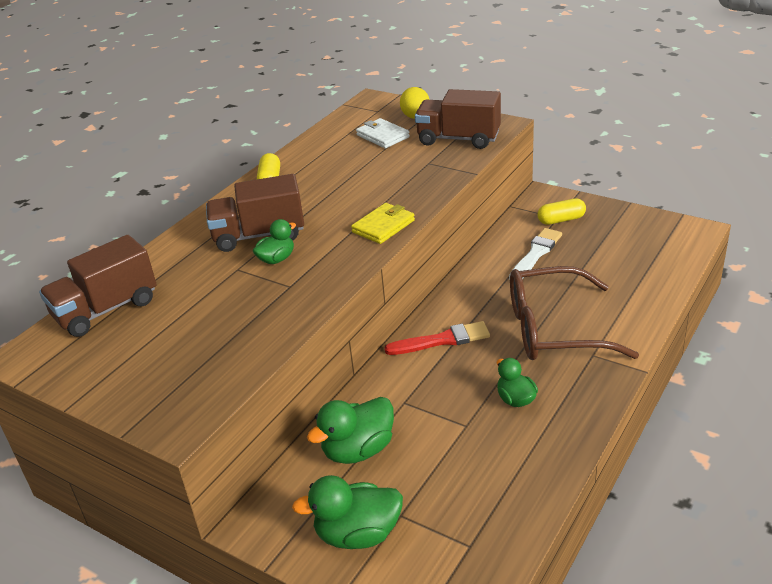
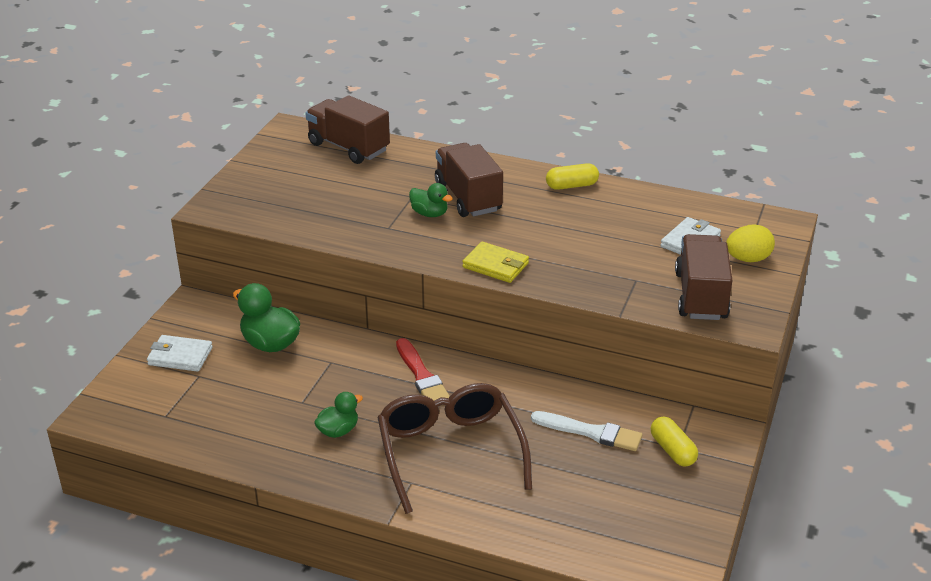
camera: 75 degrees right, 0 degrees up
green duck [292,475,403,549] -> white wallet [147,335,213,372]

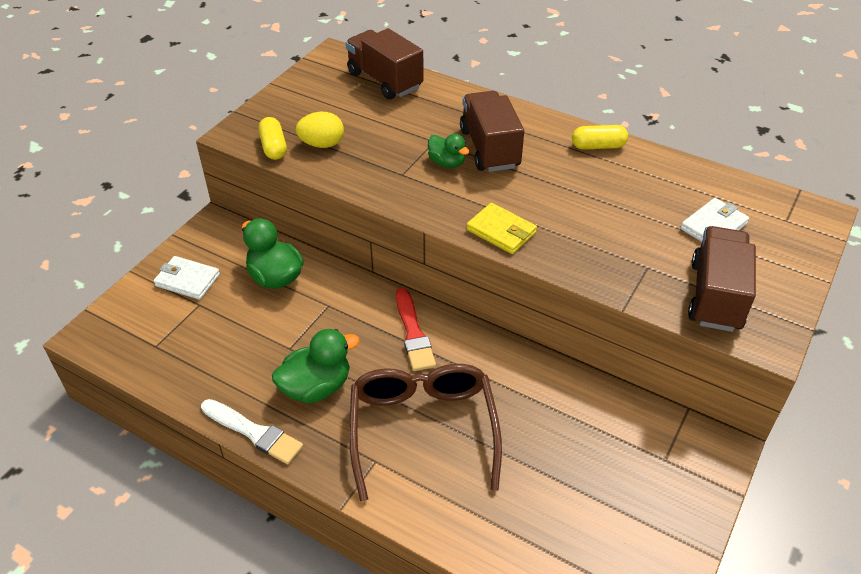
camera: 10 degrees right, 10 degrees up
green duck [314,392,363,438] -> green duck [272,329,360,403], size x1.62
white brush [531,411,642,451] -> white brush moved to [201,399,303,464]
yellow capsule [651,416,698,467] -> yellow capsule moved to [258,117,287,160]
yellow egg [726,224,775,262] -> yellow egg moved to [295,112,344,148]

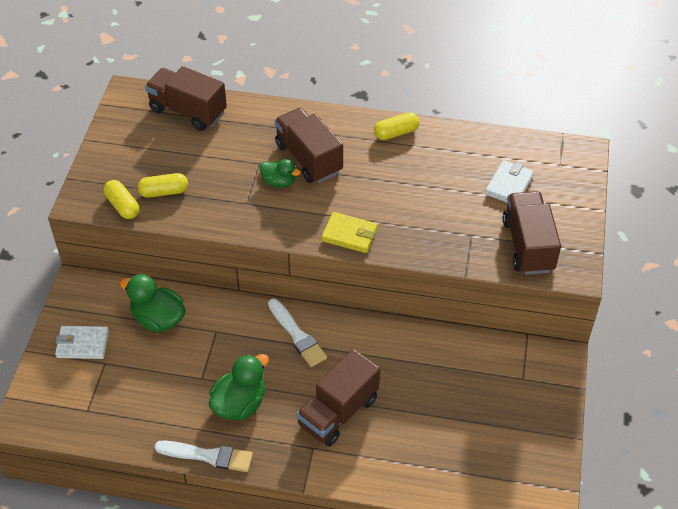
camera: 20 degrees left, 5 degrees up
yellow egg [295,112,344,148] -> yellow capsule [137,173,188,198]
brown glasses [349,364,502,501] -> brown truck [296,349,380,446]
red brush [396,288,436,371] -> white brush [268,298,327,367]

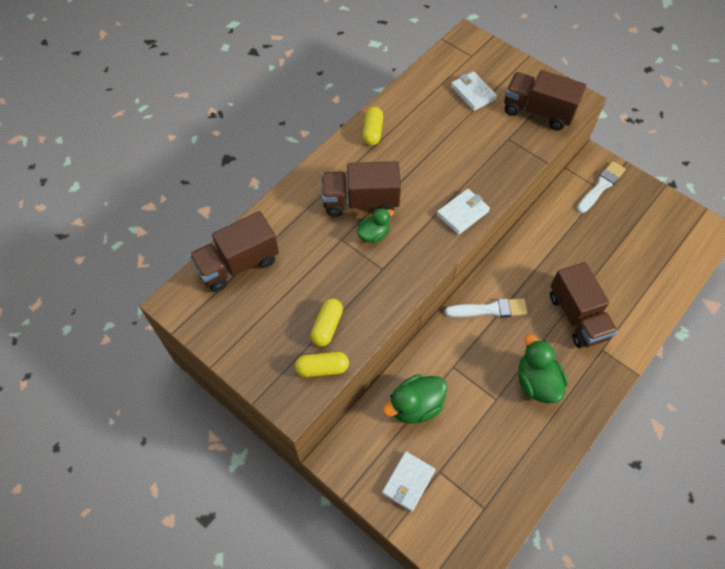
camera: 60 degrees left, 10 degrees up
white brush [154,441,253,472] -> white brush moved to [577,161,626,213]
yellow wallet [321,212,378,253] -> white wallet [437,189,490,235]

